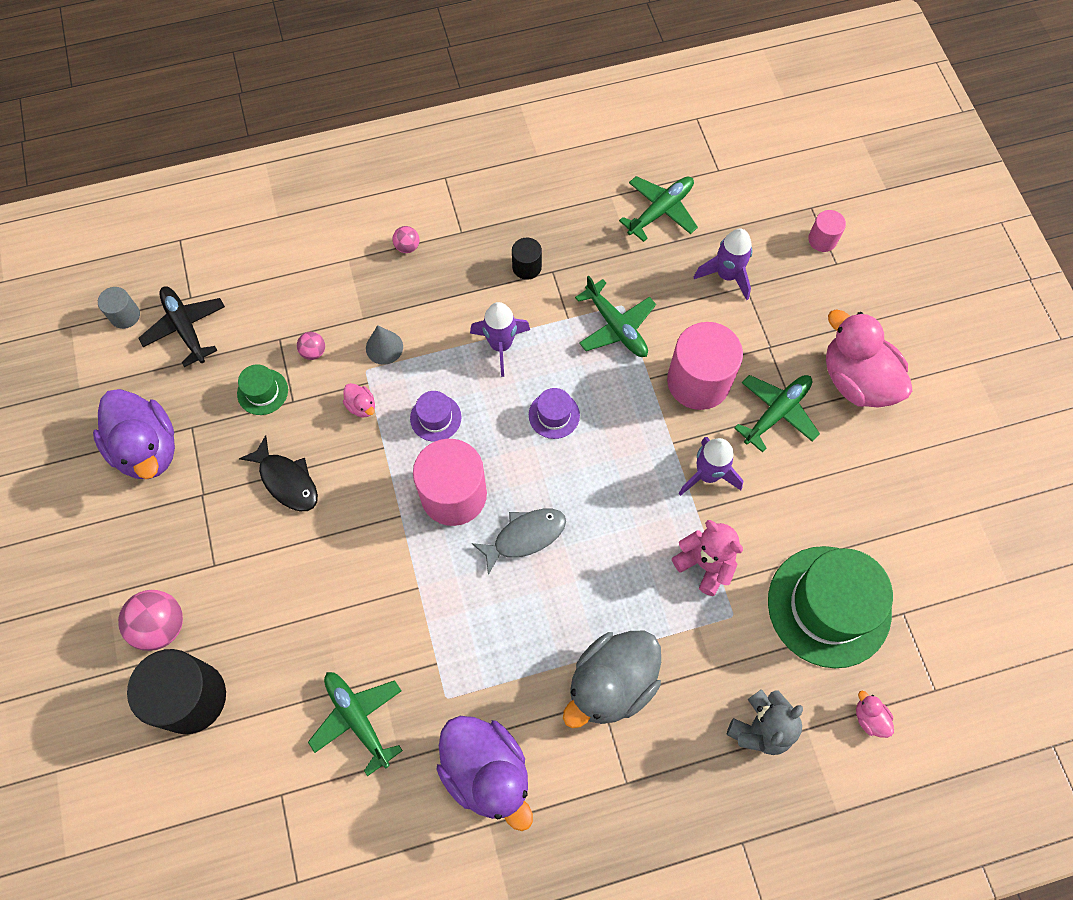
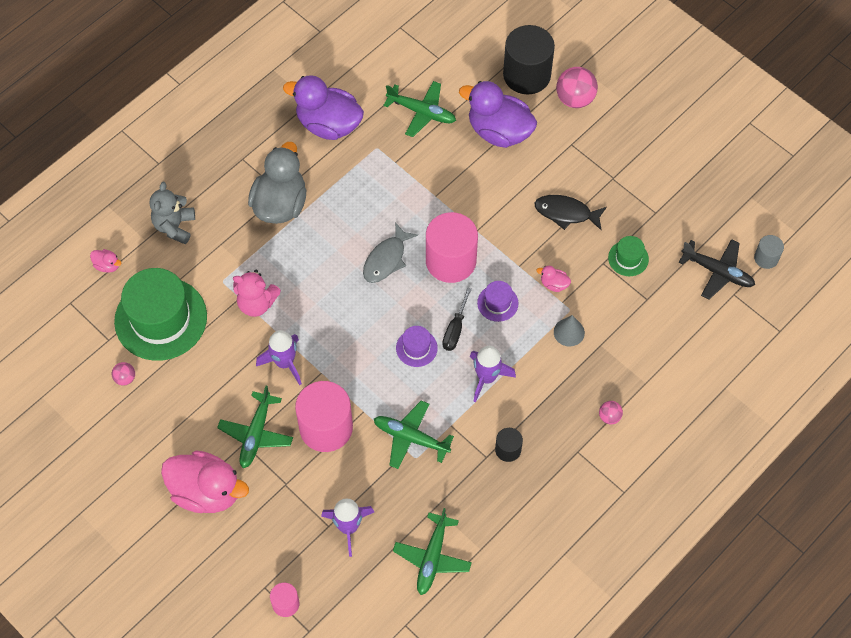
camera: 150 degrees right, 5 degrees down
purple duck [93,389,175,479] -> purple duck moved to [459,81,537,148]
pink ball [297,332,325,360] -> pink ball moved to [112,362,135,386]
none -> black screwdriver [442,287,472,351]

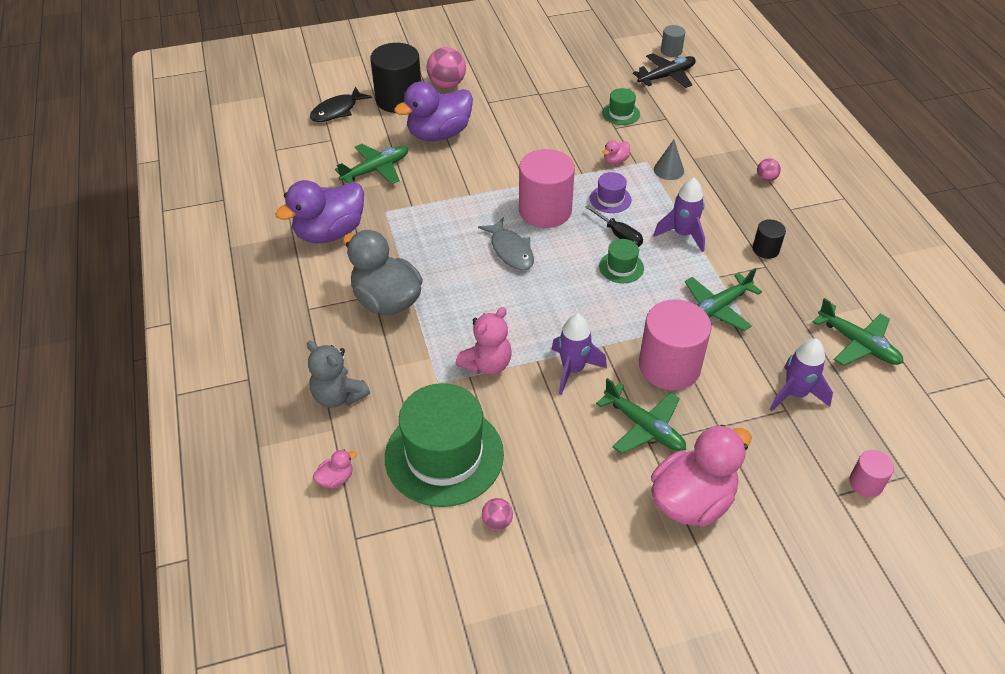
camera: 60 degrees left, 15 degrees down
purple hat [396,326,438,367] -> green hat [599,239,644,283]
black fish [535,195,607,230] -> black fish moved to [310,86,372,122]

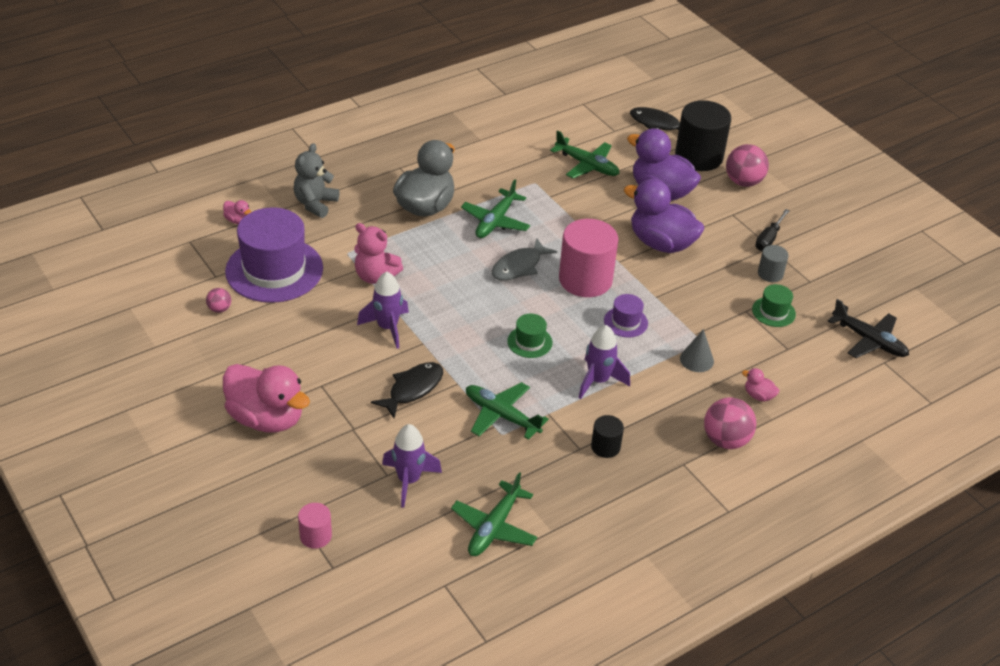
camera: 70 degrees right, 5 degrees down
purple duck [275,180,364,243] -> purple duck moved to [624,179,704,253]
green hat [385,383,504,507] -> purple hat [225,207,323,303]
black screwdriver [585,205,643,247] -> black screwdriver moved to [755,209,790,251]
green plane [596,378,686,454] -> green plane moved to [461,179,530,238]
pink duck [602,140,630,164] -> pink duck moved to [742,368,779,401]
pink cylinder [639,299,711,390] -> black fish [371,362,443,418]
grey cylinder [661,25,685,57] -> grey cylinder moved to [758,245,789,282]
pink ball [757,158,781,182] -> pink ball [704,397,756,449], size x1.92

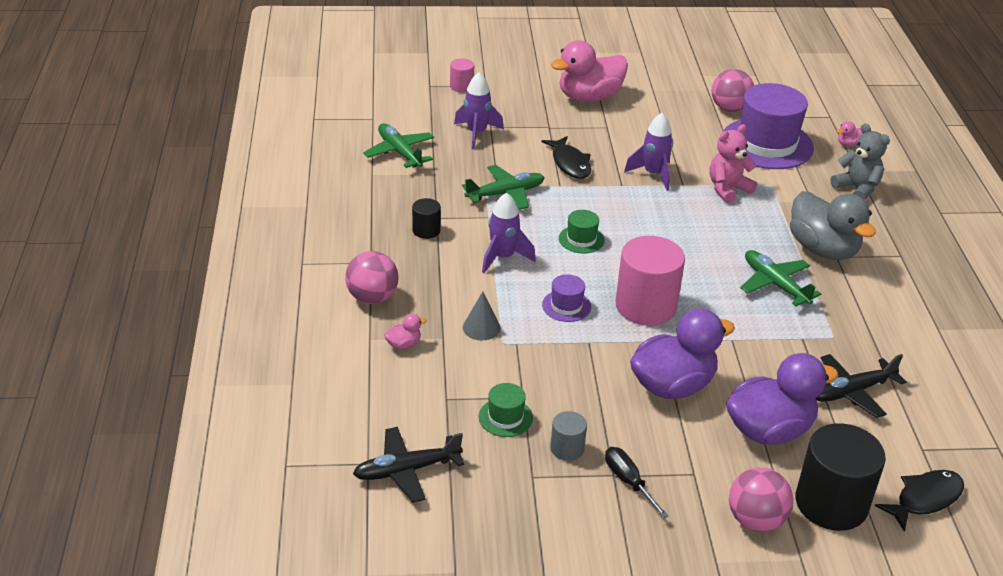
camera: 120 degrees right, 5 degrees down
pink ball [206,288,231,313] -> pink ball [711,69,754,112], size x1.92
grey fish [492,239,557,281] -> none
green plane [550,130,620,178] -> black plane [816,354,906,418]

